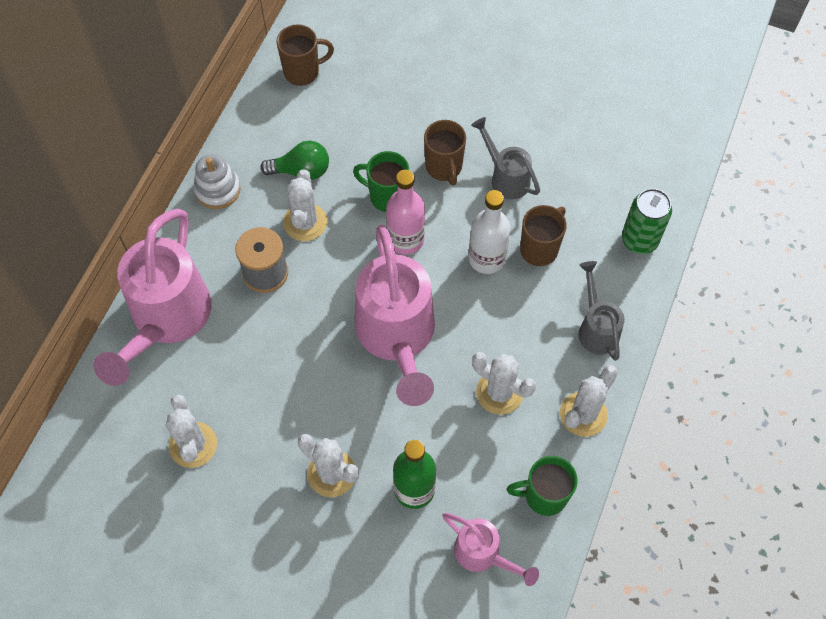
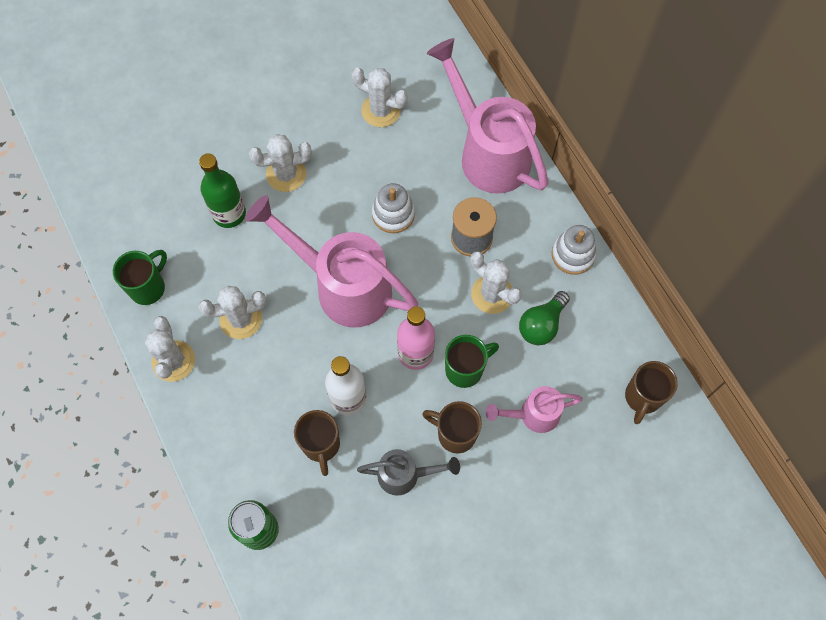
camera: 130 degrees right, 5 degrees up
pink watering can [443,513,539,586] -> pink watering can moved to [486,386,583,433]
grey watering can [579,261,625,361] -> none
none -> white stacking toy [372,183,415,233]

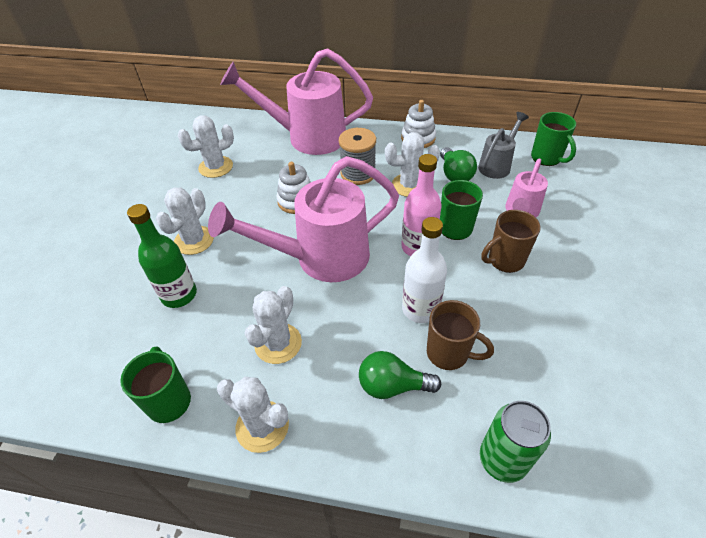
camera: 50 degrees left, 20 degrees down
grey watering can [357,449,460,496] -> grey watering can moved to [478,112,529,179]
brown mug [625,361,678,424] -> green mug [531,112,576,166]
none -> green light bulb [359,351,441,399]

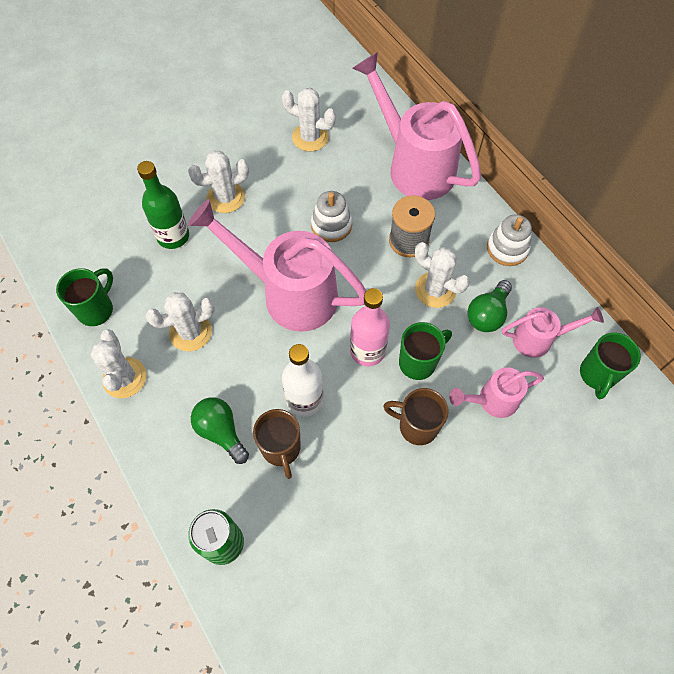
camera: 45 degrees right, 15 degrees up
grey watering can [478,112,529,179] -> pink watering can [502,307,604,358]

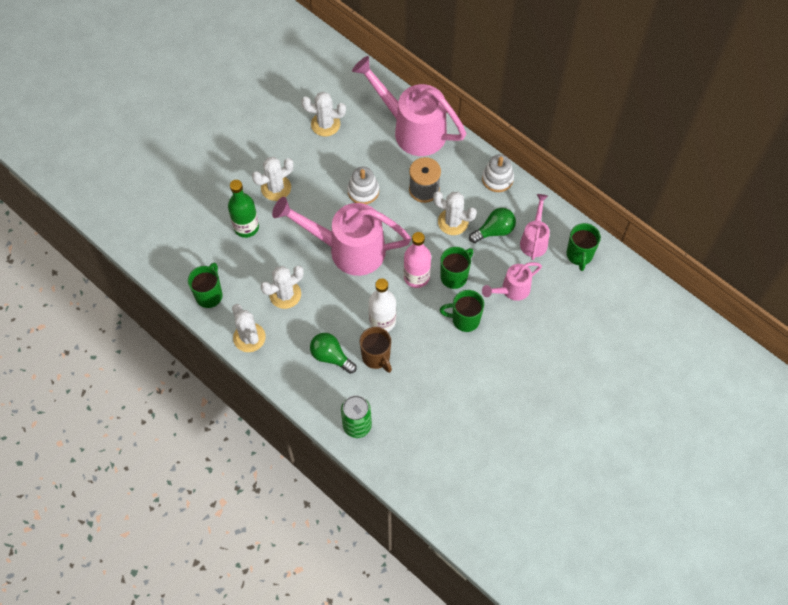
camera: 15 degrees left, 0 degrees up
brown mug [383,388,449,445] -> green mug [440,290,484,332]
green light bulb [467,280,512,332] -> green light bulb turned 135 degrees counterclockwise [469,208,516,243]
pink watering can [502,307,604,358] -> pink watering can turned 60 degrees counterclockwise [520,194,550,260]

